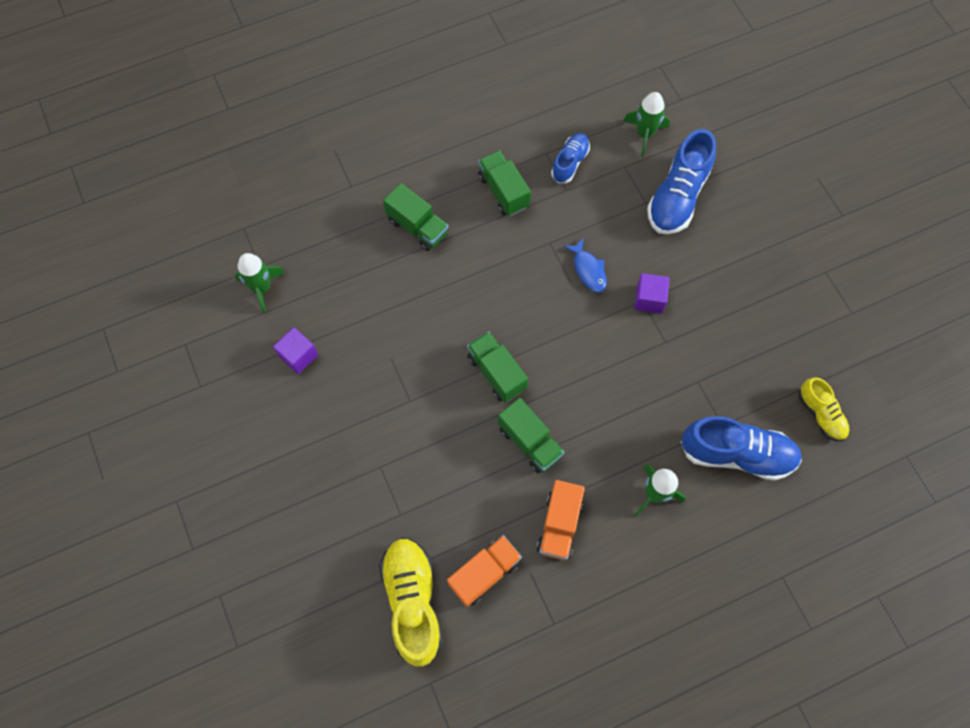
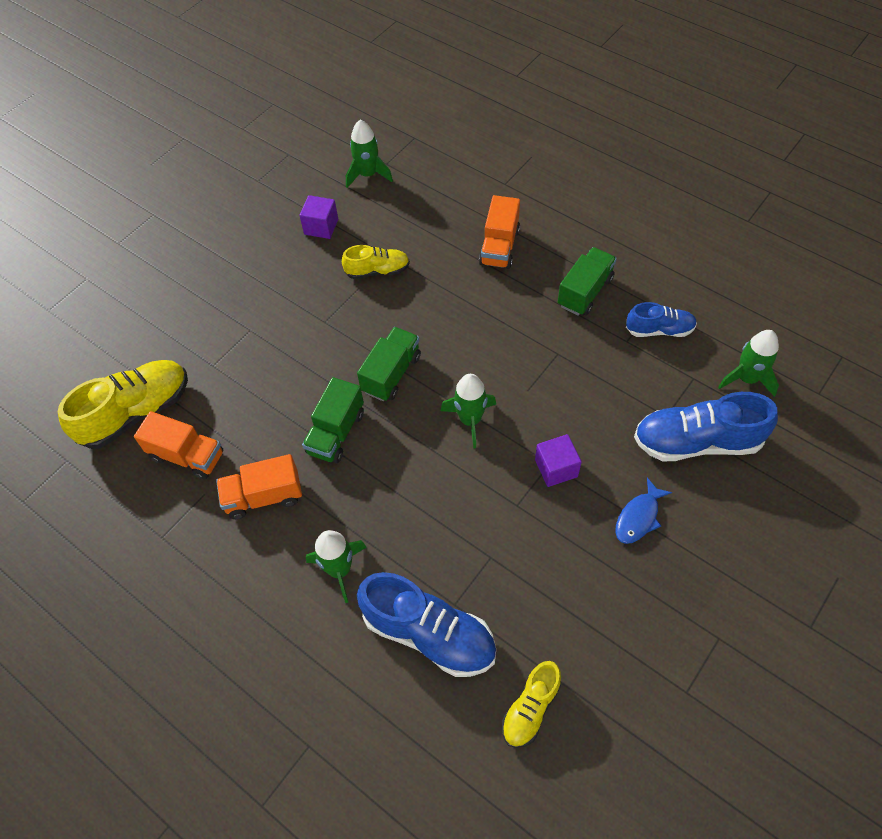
camera: 65 degrees right, 10 degrees down
green truck [383,183,449,251] -> orange truck [479,195,520,269]
blue fish [563,238,607,293] -> blue fish moved to [615,478,672,544]
blue shoe [680,416,802,481] -> blue shoe turned 45 degrees counterclockwise [357,572,496,677]
none -> yellow shoe [342,245,410,279]
none -> green rocket [441,374,496,449]

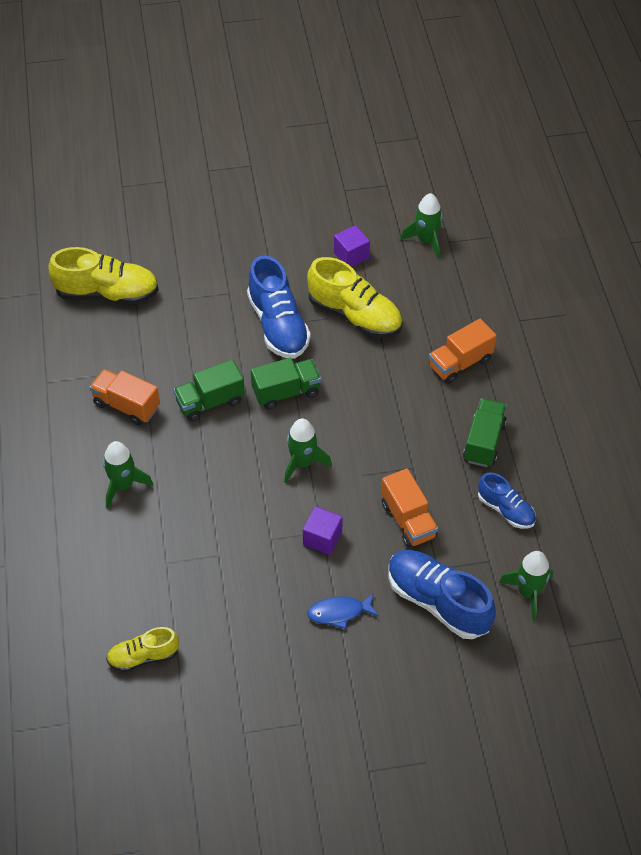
camera: 40 degrees right, 5 degrees down
orange truck [134,411,223,479] -> orange truck moved to [381,468,438,548]
yellow shoe [342,245,410,279] -> yellow shoe [307,257,402,338], size x1.73
blue shoe [357,572,496,677] -> blue shoe moved to [247,255,311,359]
green truck [558,247,617,316] -> green truck turned 60 degrees counterclockwise [463,398,507,467]

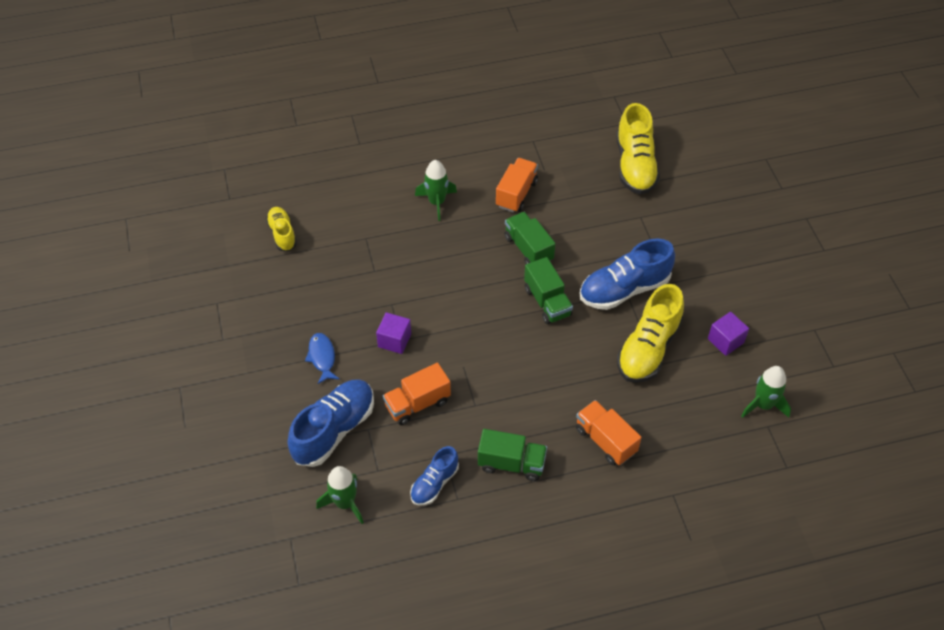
camera: 85 degrees right, 0 degrees up
green rocket [284,418,332,483] -> none

